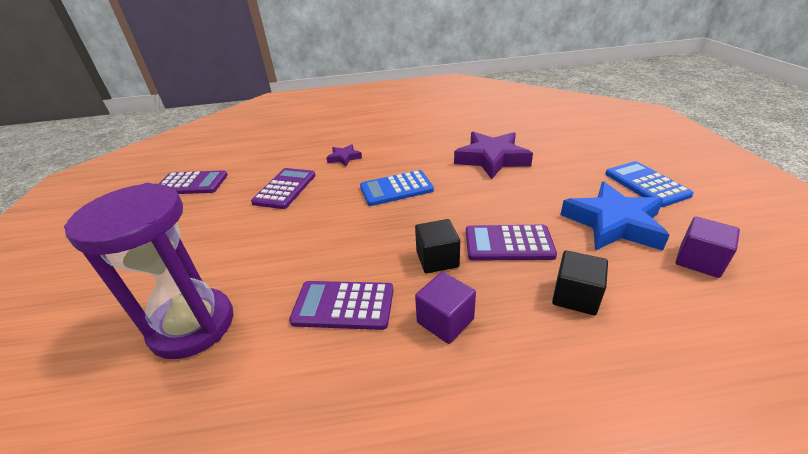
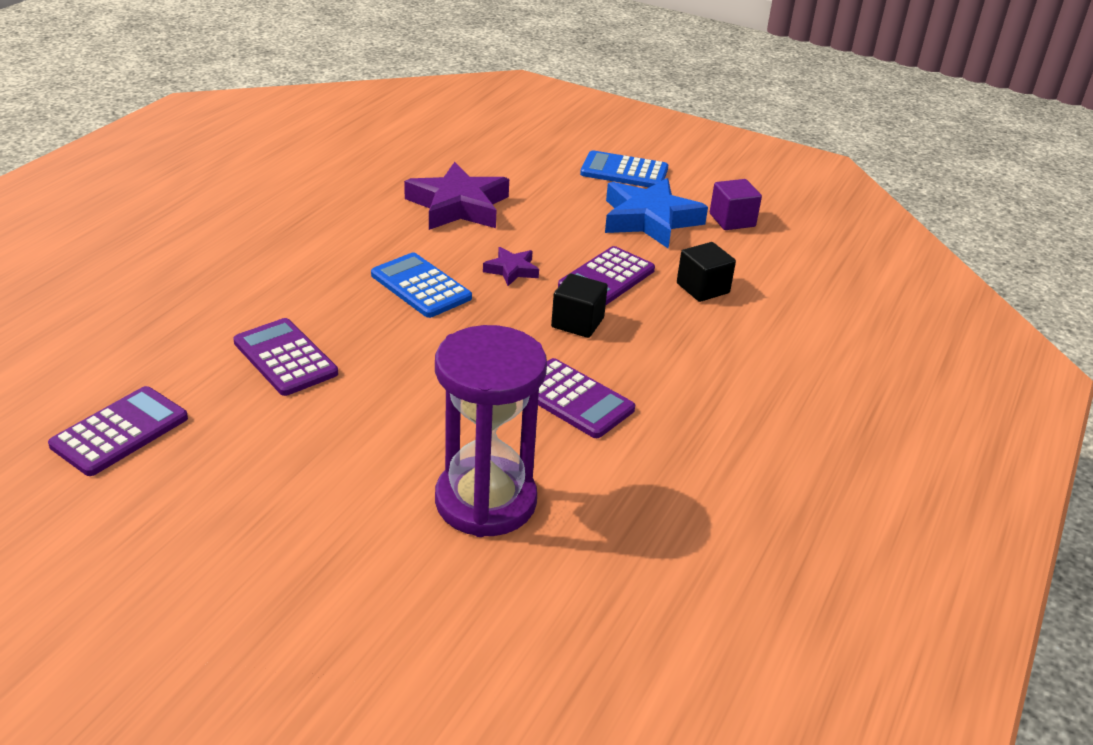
camera: 60 degrees left, 0 degrees up
purple calculator [289,281,393,330] -> purple calculator turned 90 degrees counterclockwise [538,358,635,438]
purple star [326,144,362,166] -> purple star moved to [483,247,539,286]
blue calculator [360,170,434,206] -> blue calculator turned 120 degrees clockwise [371,253,472,318]
purple cube [415,272,476,344] -> none

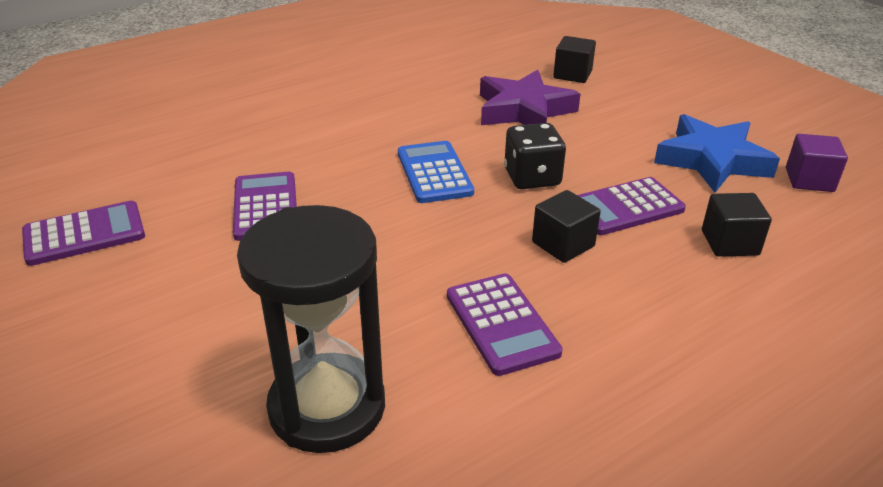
camera: 30 degrees right, 0 degrees up
purple hourglass [435,325,547,537] -> black hourglass [237,205,385,453]
purple star [483,247,539,286] -> black dice [504,123,566,189]
blue calculator [580,150,668,187] -> none
none -> black cube [553,36,596,83]

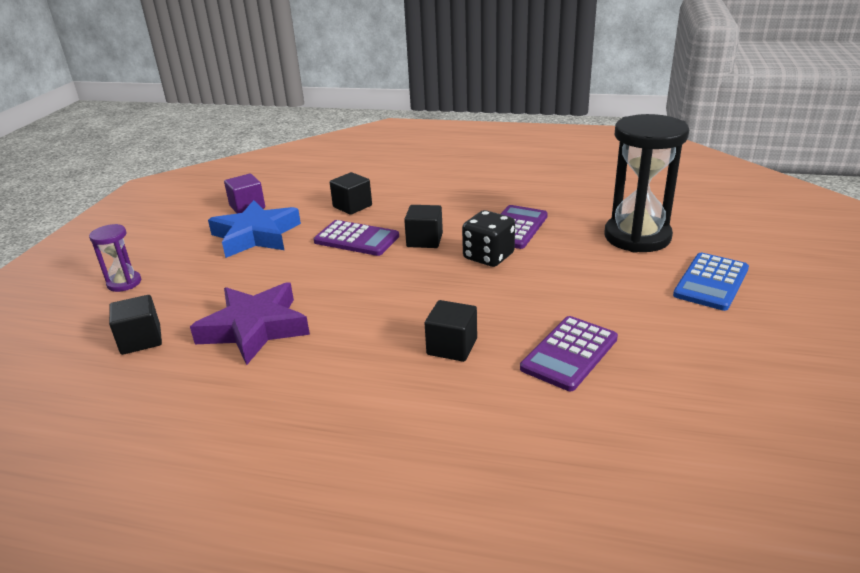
camera: 130 degrees left, 5 degrees down
purple calculator [22,201,145,266] -> none
blue calculator [398,141,474,203] -> blue calculator moved to [673,253,749,311]
black dice [504,123,566,189] -> black dice moved to [462,210,515,267]
none -> purple hourglass [89,224,141,292]
none -> black cube [425,300,477,362]

